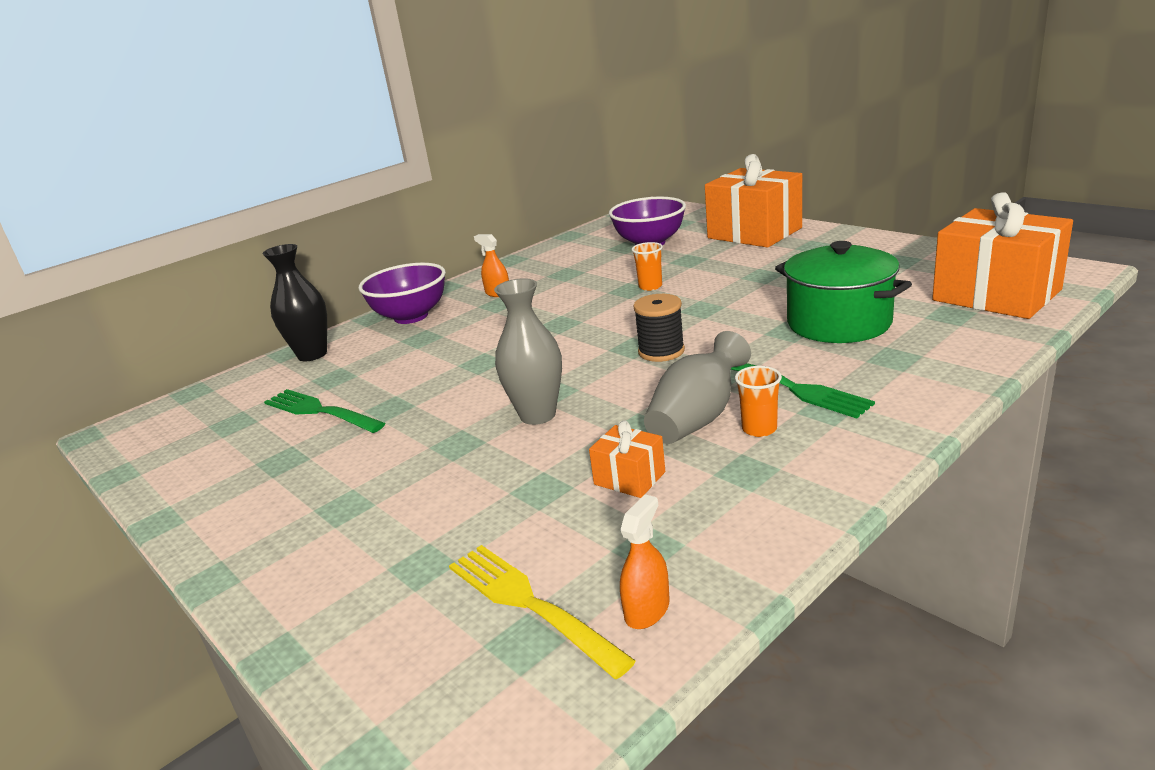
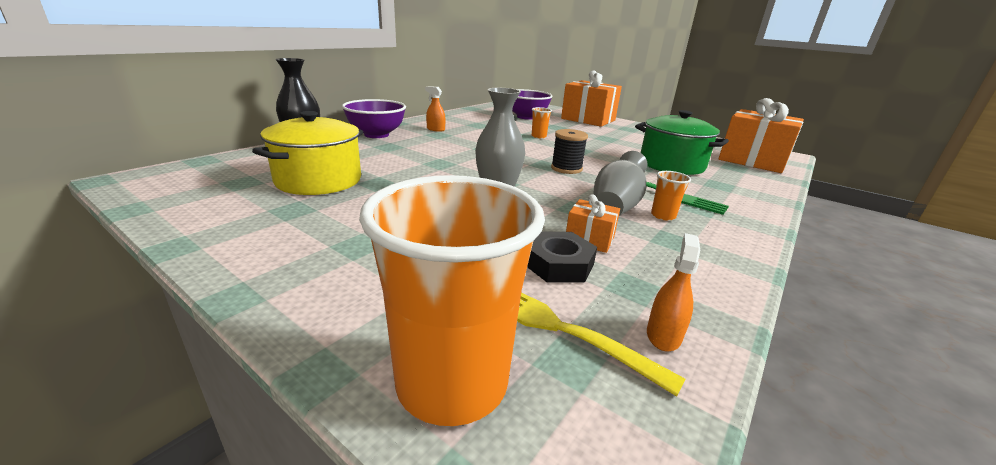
camera: 15 degrees left, 0 degrees up
green fork [264,389,385,433] -> yellow pot [252,111,363,195]
none -> orange cup [359,175,545,426]
none -> black nut [527,231,597,283]

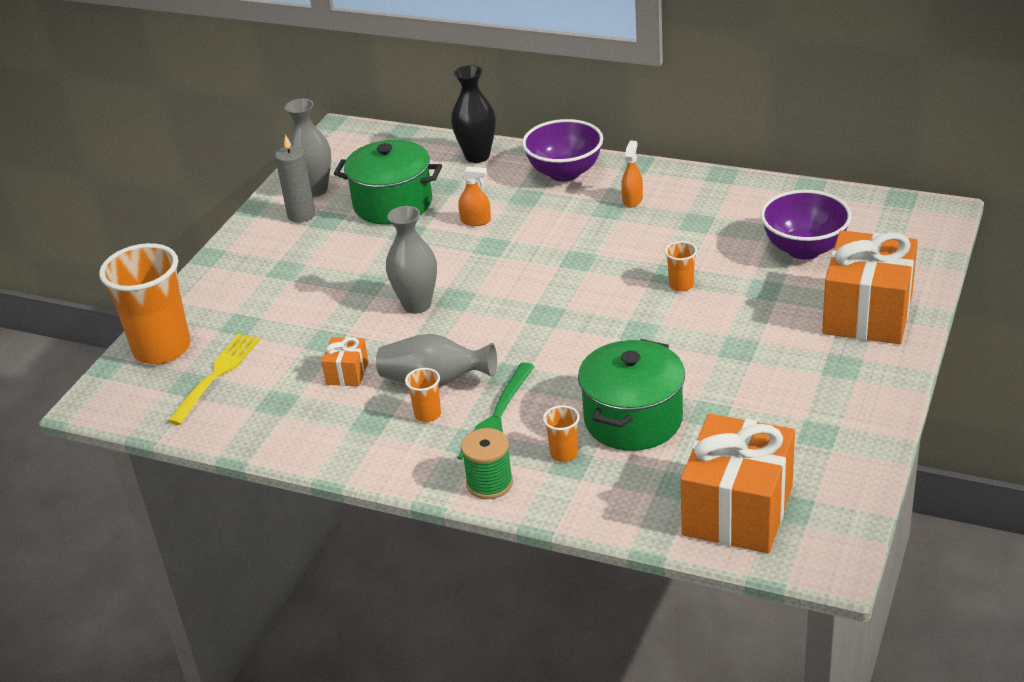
camera: 80 degrees right, 10 degrees up
yellow pot [252,111,363,195] -> green pot [334,140,442,224]
black nut [527,231,597,283] -> none
black spool [551,129,588,174] -> none
orange spray bottle [647,233,700,351] -> orange spray bottle moved to [458,166,491,226]
none -> grey candle [275,134,315,223]
none -> grey vase [285,99,331,197]
none -> green spool [461,428,513,499]
none -> orange cup [543,405,580,462]

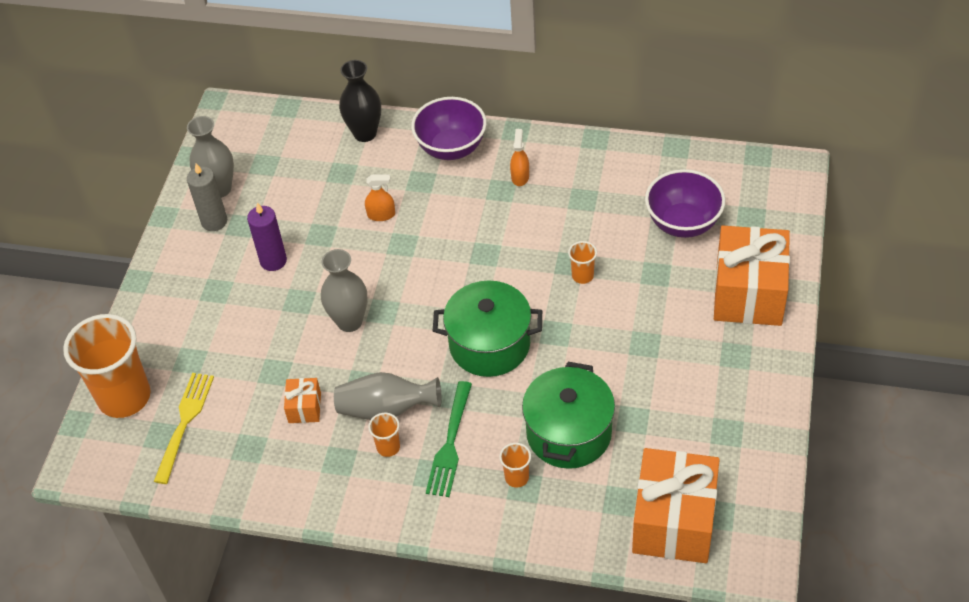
camera: 10 degrees left, 15 degrees up
green pot [334,140,442,224] -> green pot moved to [433,280,542,377]
green spool [461,428,513,499] -> none
none -> purple candle [247,203,287,271]

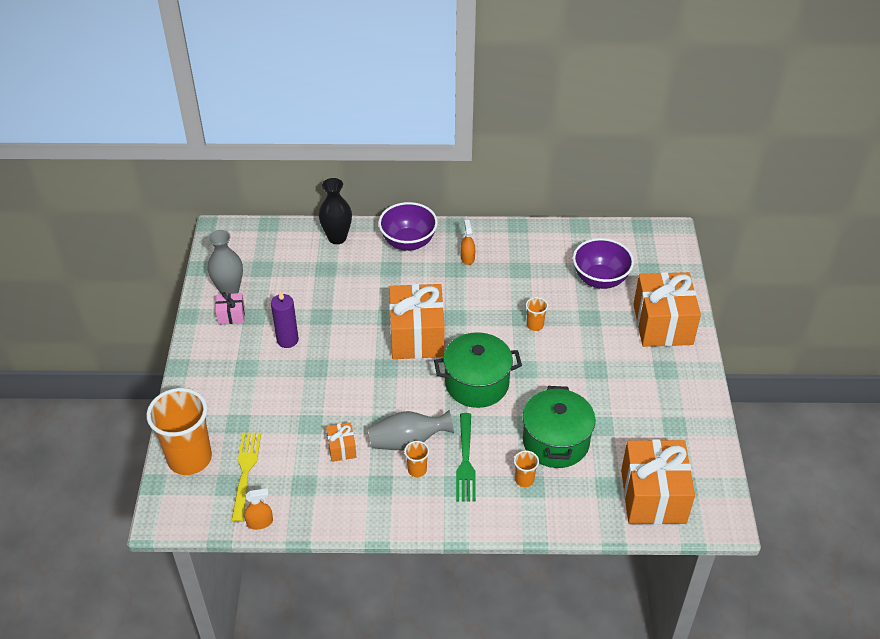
camera: 15 degrees left, 5 degrees down
grey candle [187,163,227,231] -> pink gift [215,292,245,325]
grey vase [321,249,367,332] -> none
orange spray bottle [365,175,395,221] -> orange spray bottle moved to [244,489,273,530]
none -> orange gift [389,284,445,359]

